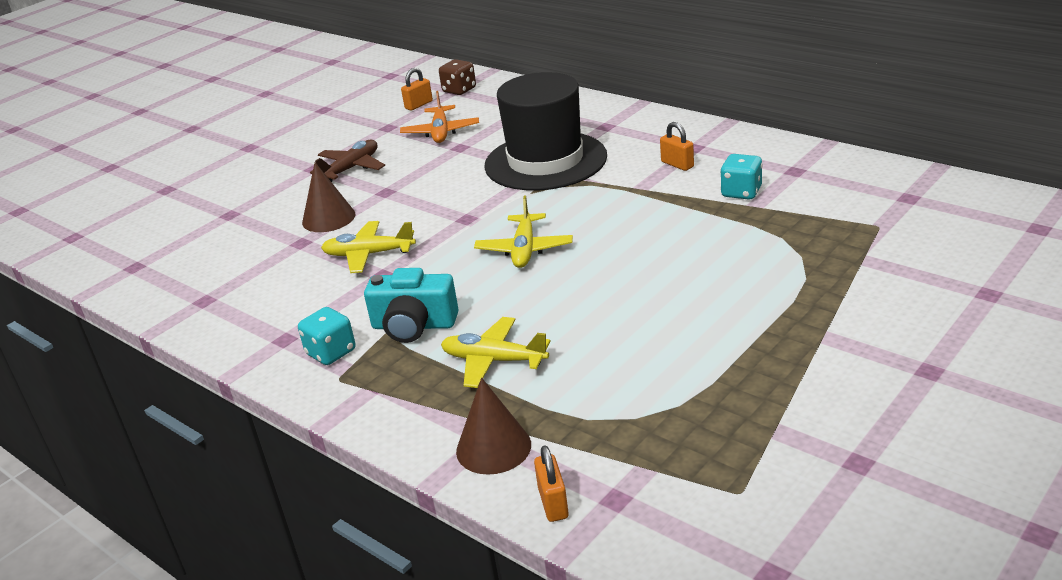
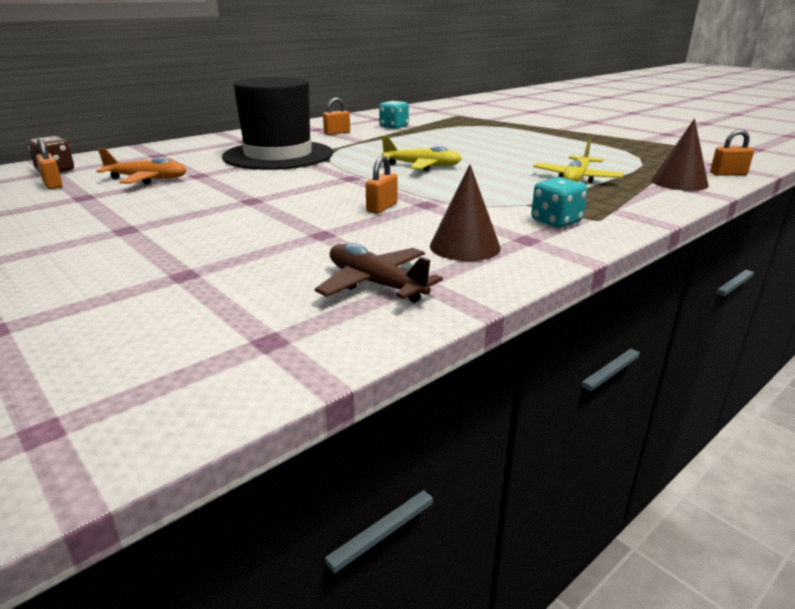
camera: 85 degrees left, 5 degrees down
brown cone [302,162,356,232] -> brown cone moved to [430,164,501,261]
brown plane [310,140,385,182] -> brown plane moved to [315,243,443,303]
yellow plane [321,221,416,273] -> orange padlock [366,156,398,214]
turquoise camera [364,268,459,343] -> none

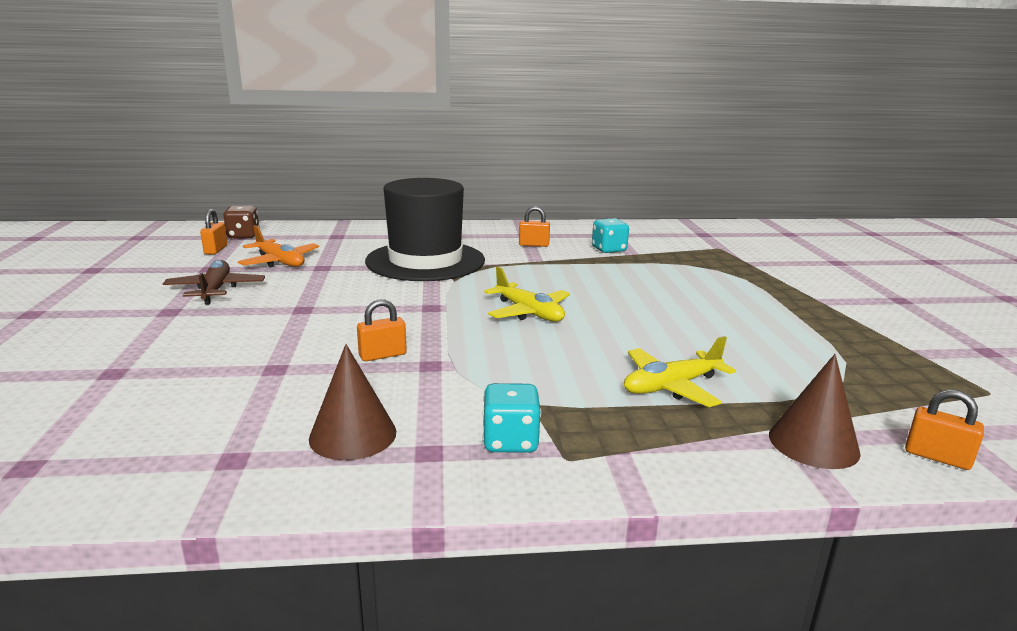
camera: 35 degrees right, 5 degrees down
brown plane [315,243,443,303] -> brown plane moved to [163,260,265,304]

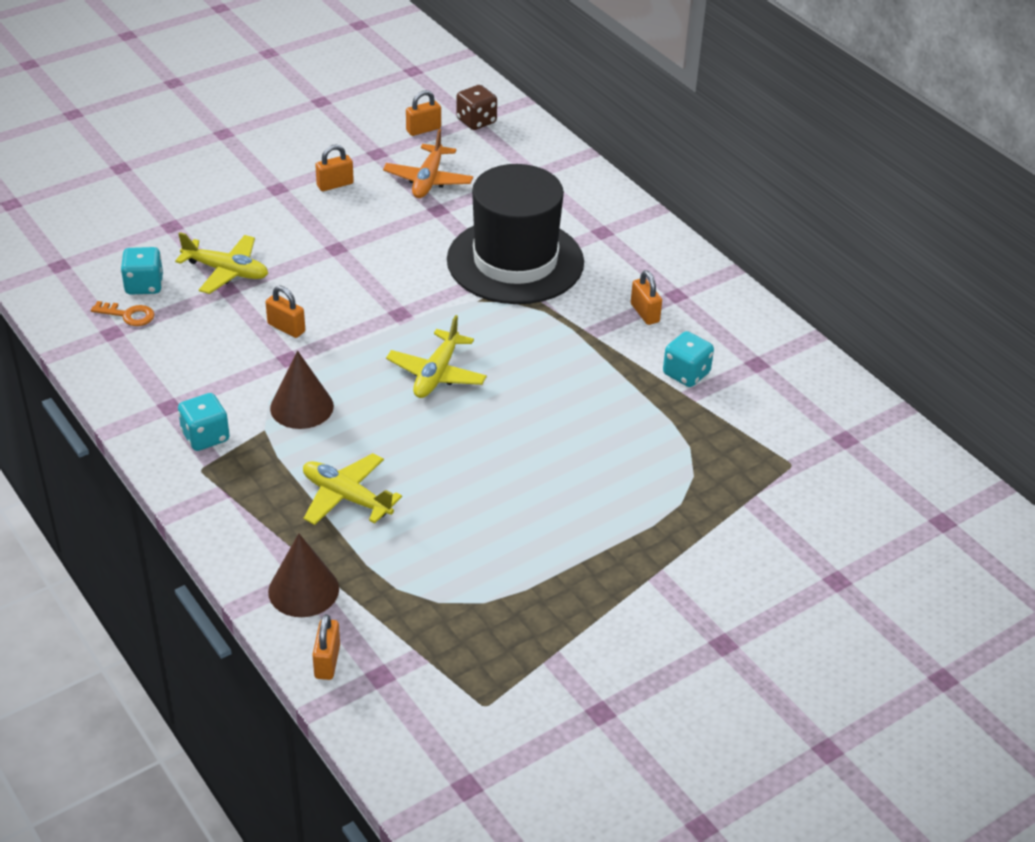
camera: 60 degrees right, 20 degrees up
brown plane [163,260,265,304] -> orange padlock [315,145,354,191]
brown cone [309,344,396,460] -> brown cone moved to [270,351,334,429]
none -> orange key [91,301,154,326]
none -> turquoise dice [121,247,163,295]
none -> yellow plane [175,232,268,294]

